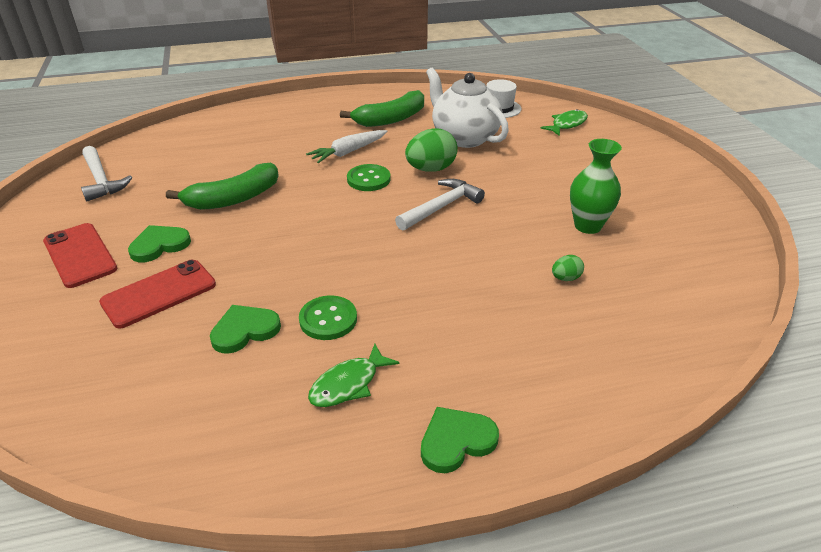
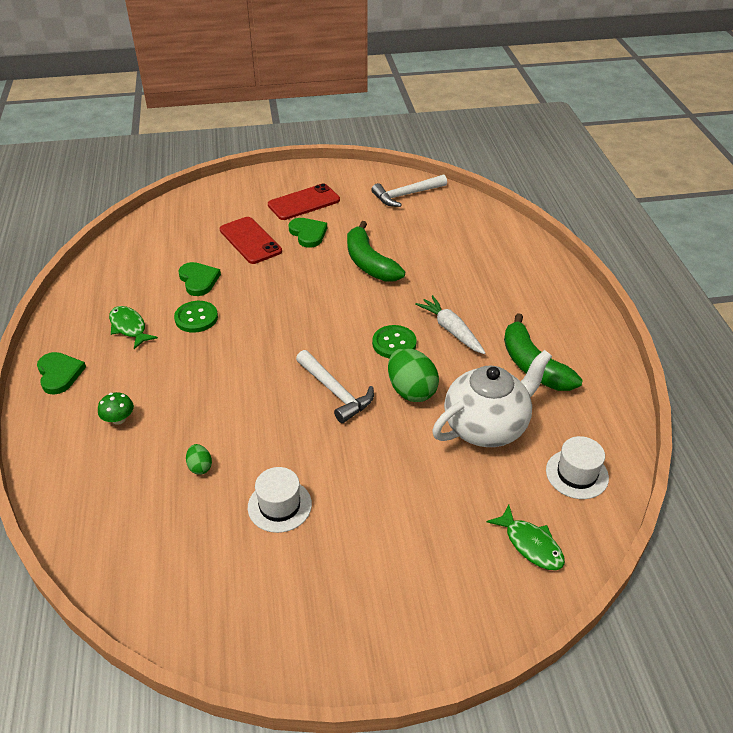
camera: 95 degrees right, 5 degrees up
green vase [570,139,622,234] -> white hat [248,467,312,533]
none -> green mushroom [98,392,134,425]

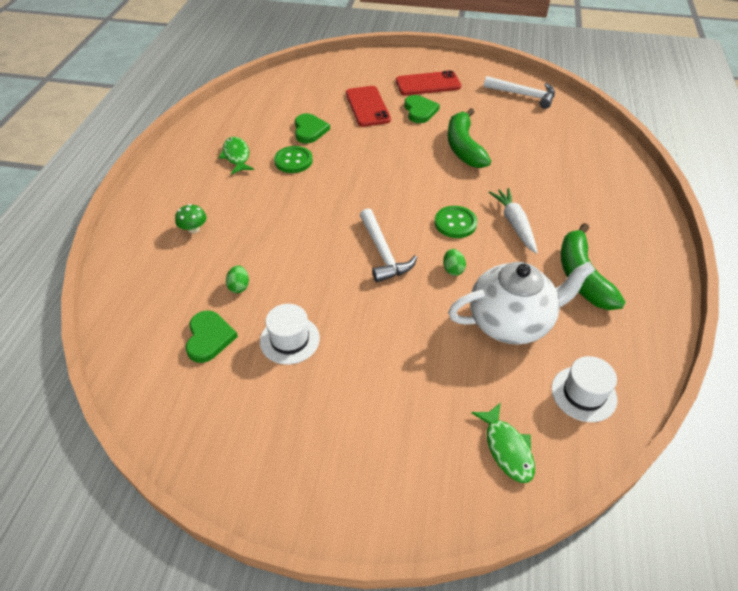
camera: 20 degrees right, 5 degrees up
green heart [37,352,86,395] -> green heart moved to [186,310,238,363]
white hammer [371,175,447,207] -> white hammer turned 150 degrees counterclockwise [484,76,555,109]
green egg [388,348,439,402] -> green egg [443,249,466,276], size x0.49

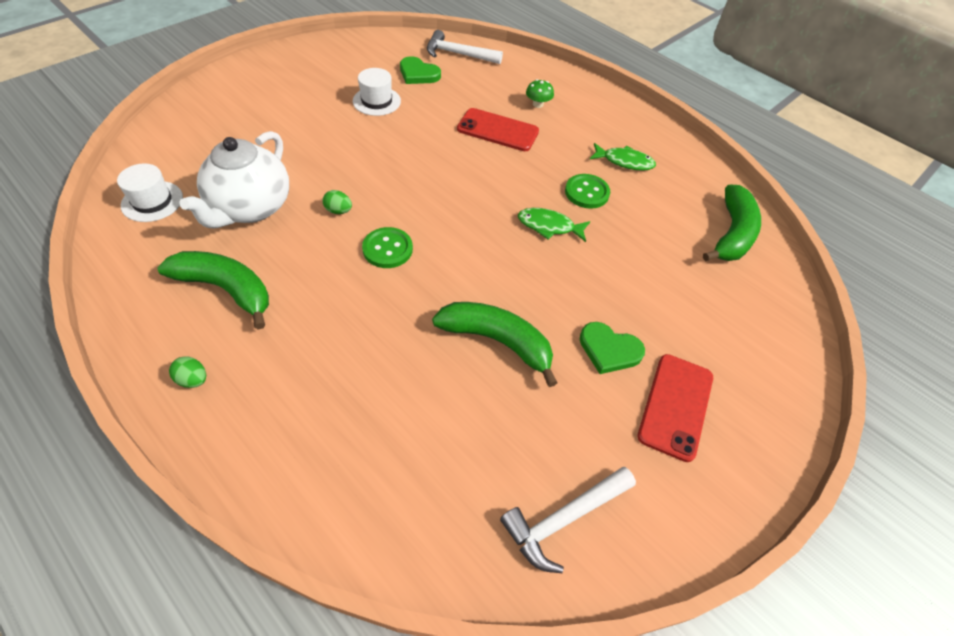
camera: 120 degrees right, 5 degrees up
green egg [226,265,249,293] -> green egg moved to [169,356,206,388]
green heart [295,113,330,144] -> none
red phone [346,86,391,127] -> red phone moved to [457,108,539,151]
white hammer [360,208,417,282] -> white hammer moved to [427,30,503,64]
green fish [471,402,535,483] -> green fish moved to [518,208,590,242]
white carrot [489,188,538,254] -> none
none -> green banana [703,184,761,261]

